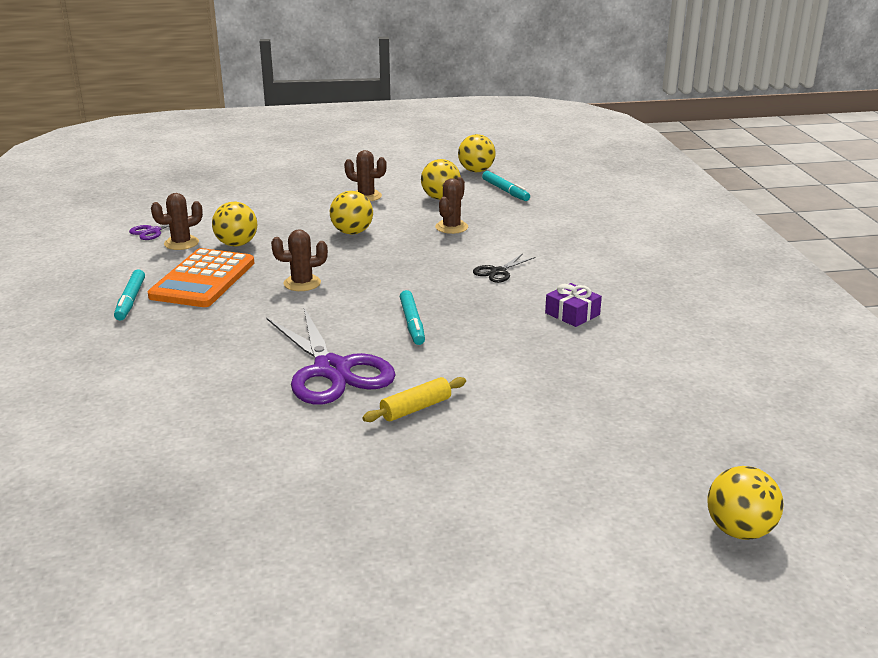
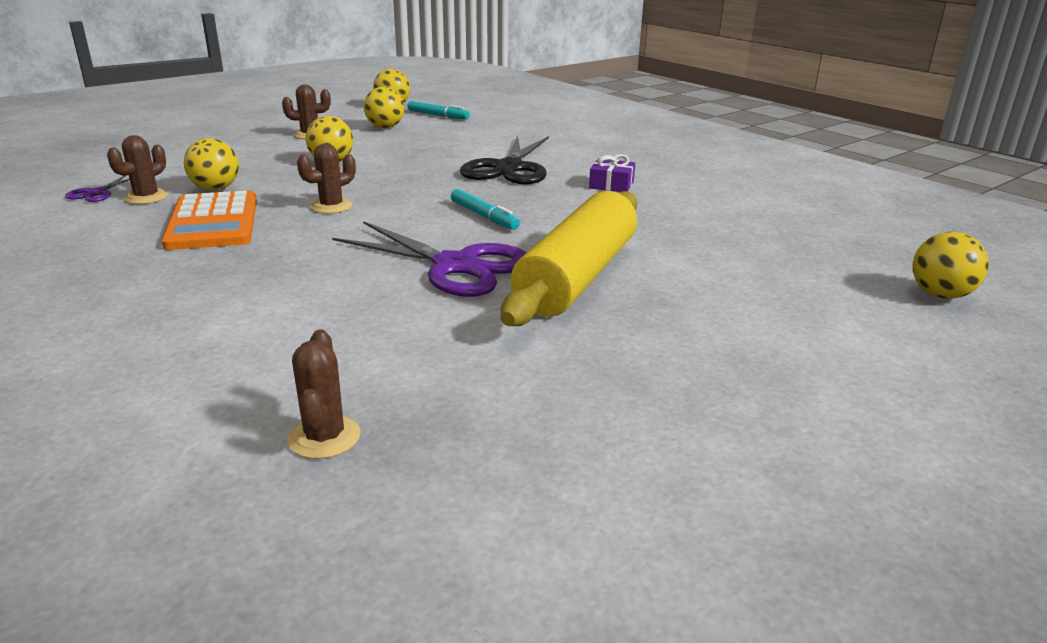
camera: 30 degrees left, 0 degrees up
turquoise marker [114,269,145,321] -> none
yellow rolling pin [362,377,466,422] -> yellow rolling pin [501,191,637,326], size x2.48
brown cactus [435,177,468,234] -> brown cactus moved to [288,329,361,459]
black scissors [473,253,535,283] -> black scissors [460,136,549,184], size x2.20

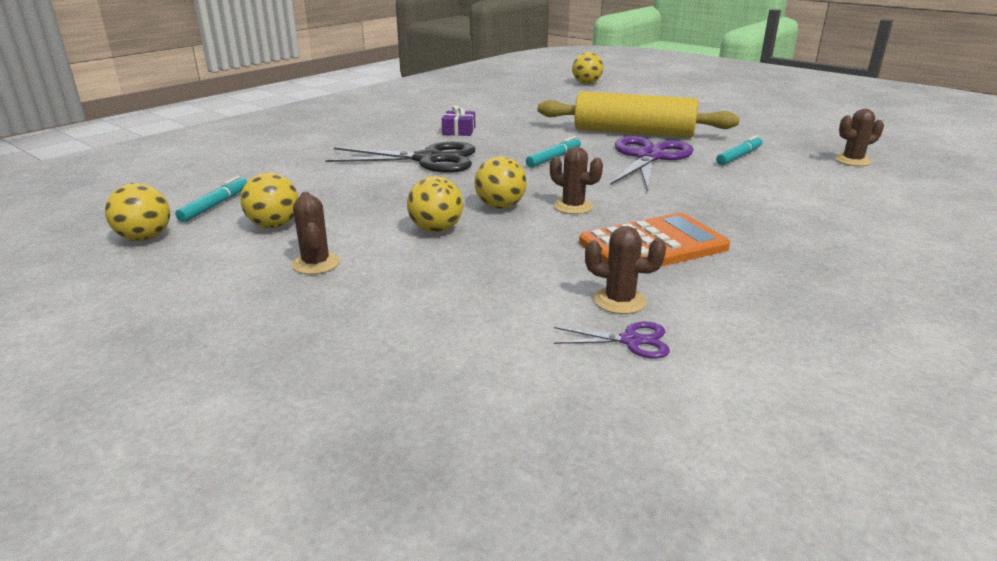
camera: 100 degrees left, 0 degrees up
yellow ball [184,138,239,190] -> yellow ball moved to [474,156,527,209]
none -> turquoise marker [716,135,762,165]

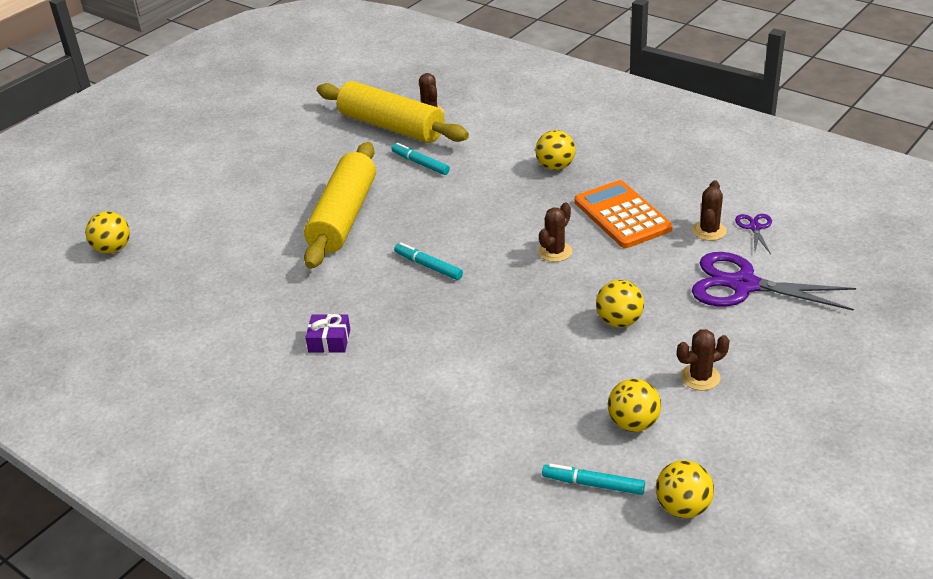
camera: 90 degrees left, 10 degrees up
black scissors [325,142,476,173] -> none
yellow ball [474,156,527,209] -> yellow ball moved to [535,130,575,170]
purple scissors [610,136,693,191] -> purple scissors moved to [692,252,856,311]
none -> yellow rolling pin [317,81,469,143]

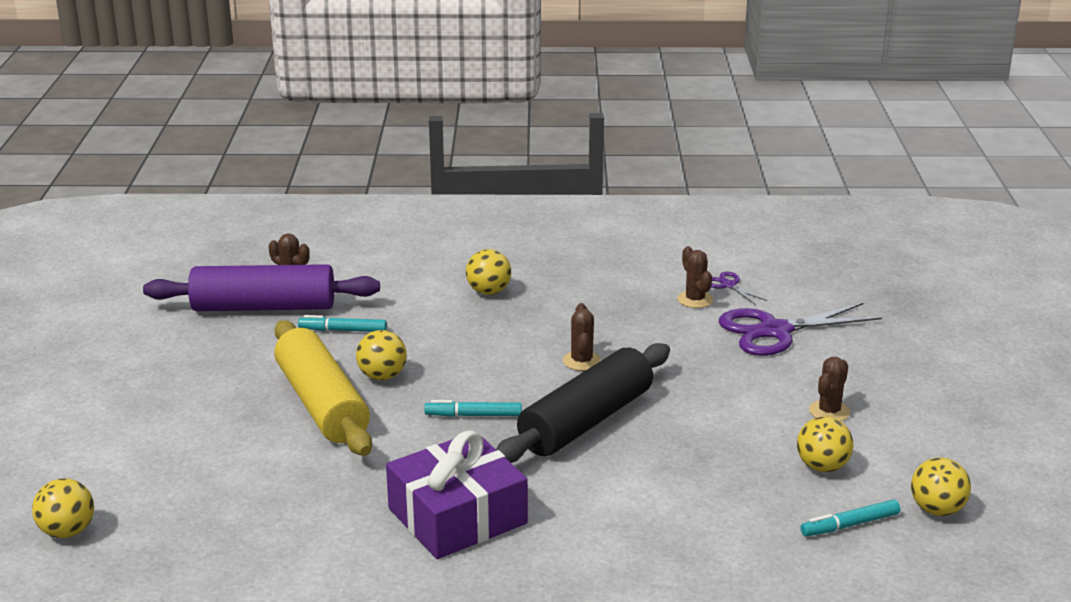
camera: 40 degrees left, 10 degrees down
purple gift [305,314,350,353] -> purple gift [386,430,528,559], size x2.29
yellow rolling pin [317,81,469,143] -> purple rolling pin [143,264,380,311]
orange calculator [575,180,672,248] -> none
yellow ball [596,280,644,328] -> yellow ball moved to [356,330,407,380]
none -> black rolling pin [496,343,670,463]

